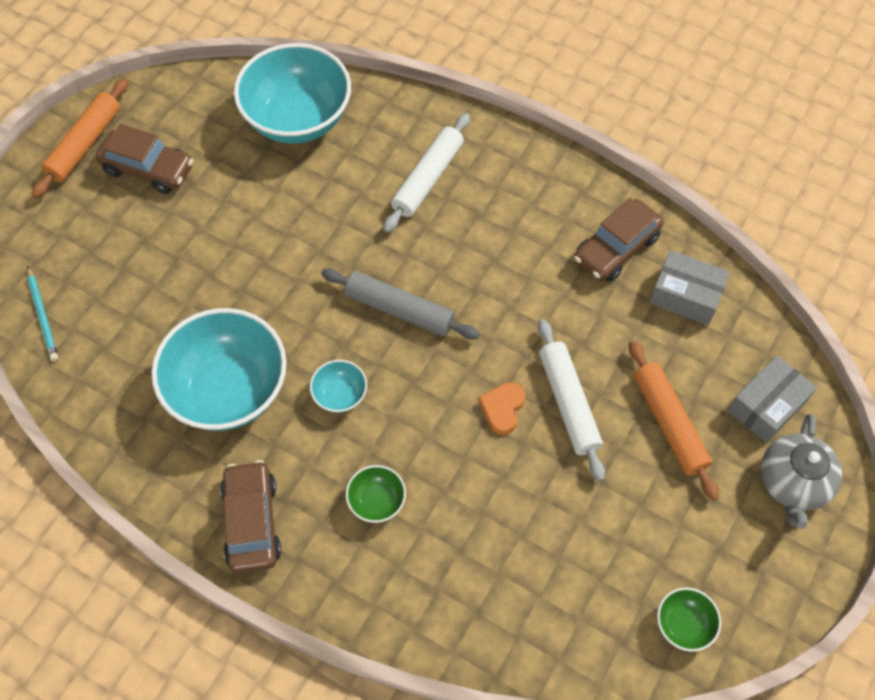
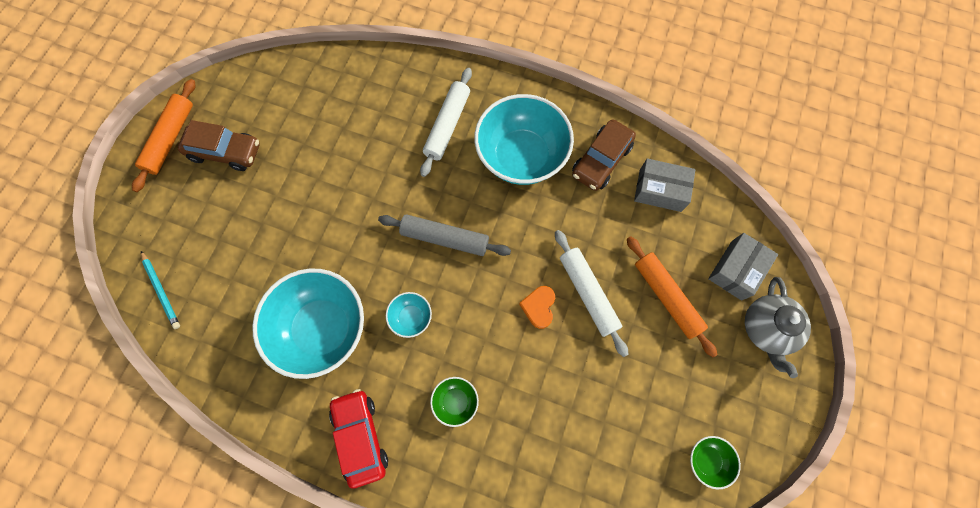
camera: 10 degrees left, 10 degrees up
brown car [220,460,281,573] -> red car [329,389,388,489]
turquoise bowl [234,43,351,144] -> turquoise bowl moved to [474,94,574,185]

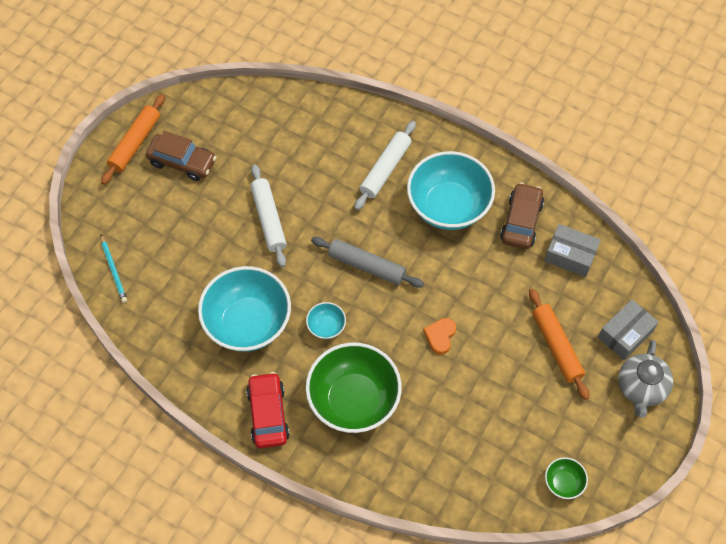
camera: 10 degrees right, 10 degrees down
green bowl [430,377,479,427] -> green bowl [306,343,402,433], size x2.28
white rolling pin [555,230,628,357] -> white rolling pin moved to [250,164,287,267]
brown car [572,120,636,191] -> brown car turned 150 degrees clockwise [500,182,544,249]

